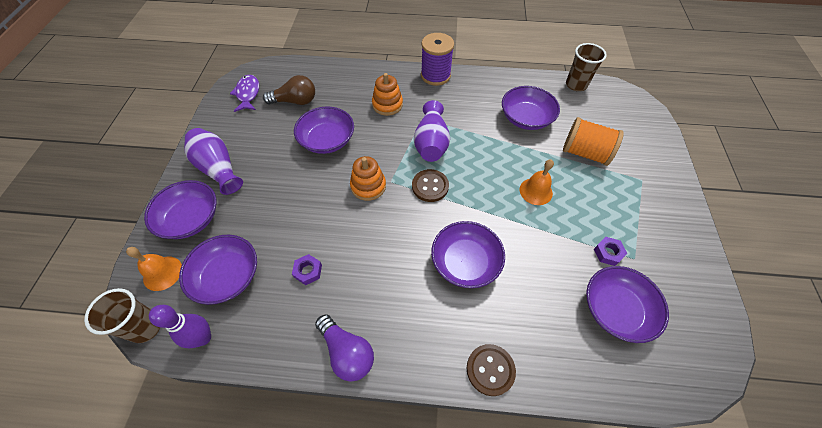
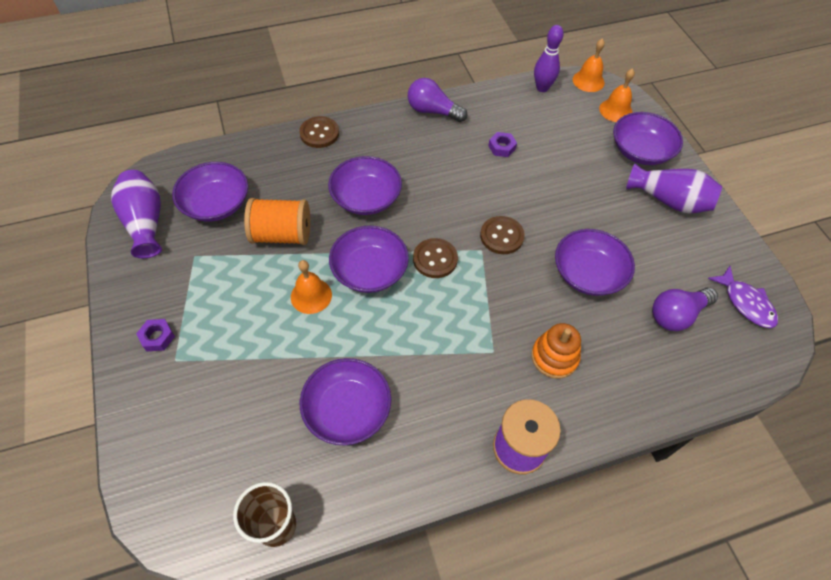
camera: 155 degrees right, 0 degrees up
brown cup [84,288,161,343] -> orange bell [573,39,605,92]
purple bowl [179,235,257,305] -> purple bowl moved to [329,226,409,293]
brown light bulb [263,75,315,105] -> purple light bulb [652,287,718,331]
orange stacking toy [350,156,386,201] -> brown button [480,216,525,254]
purple vase [414,100,450,162] -> purple vase moved to [111,170,162,258]
orange spool [563,117,624,166] -> orange spool moved to [244,198,310,245]
purple nut [594,237,628,266] -> purple nut moved to [136,319,175,351]

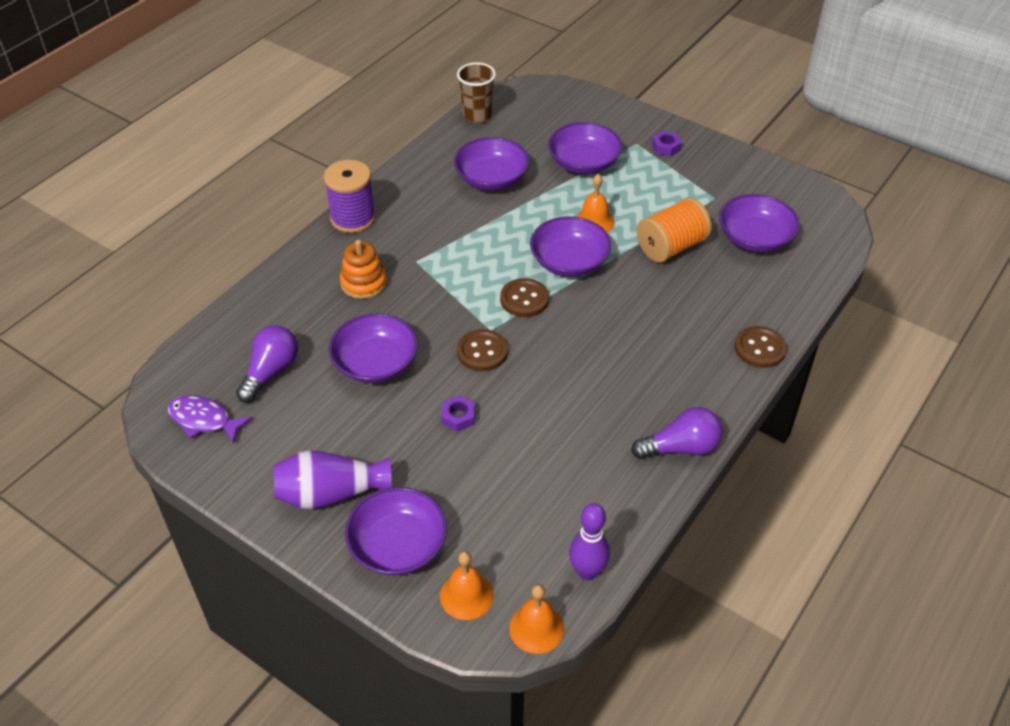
camera: 145 degrees right, 10 degrees down
purple vase [111,170,162,258] -> none
purple bowl [328,156,402,215] -> purple bowl moved to [548,122,622,174]
purple nut [488,132,517,157] -> purple nut moved to [441,395,475,432]

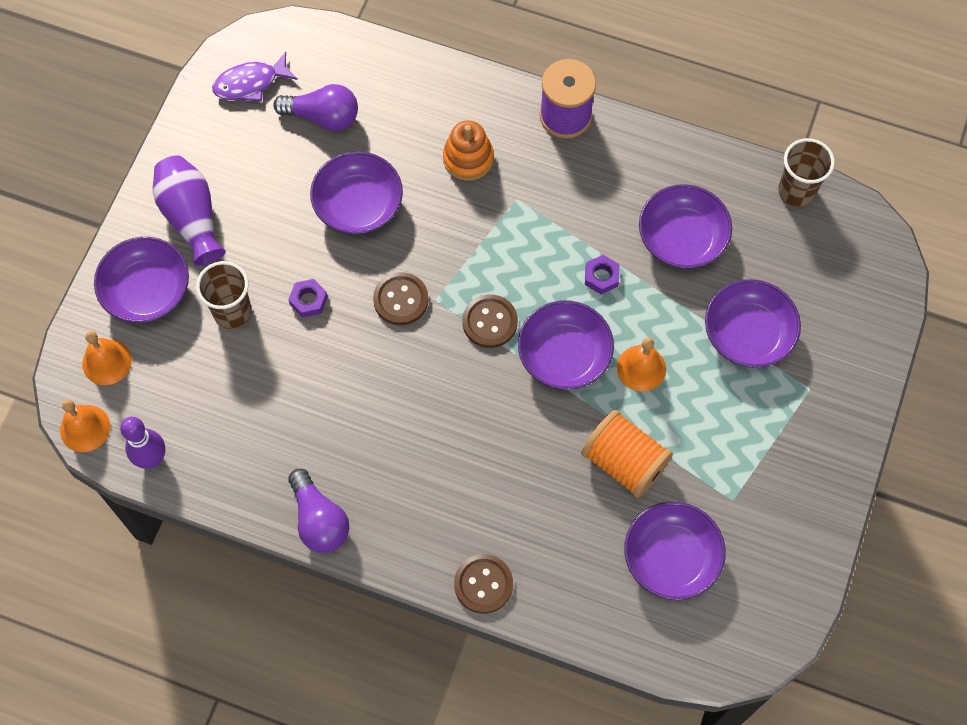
camera: 75 degrees right, 20 degrees up
purple fish [167,395,253,444] -> purple fish turned 120 degrees counterclockwise [212,52,297,102]
purple nut [652,131,682,156] -> purple nut moved to [585,255,620,294]
none -> brown cup [196,261,252,329]

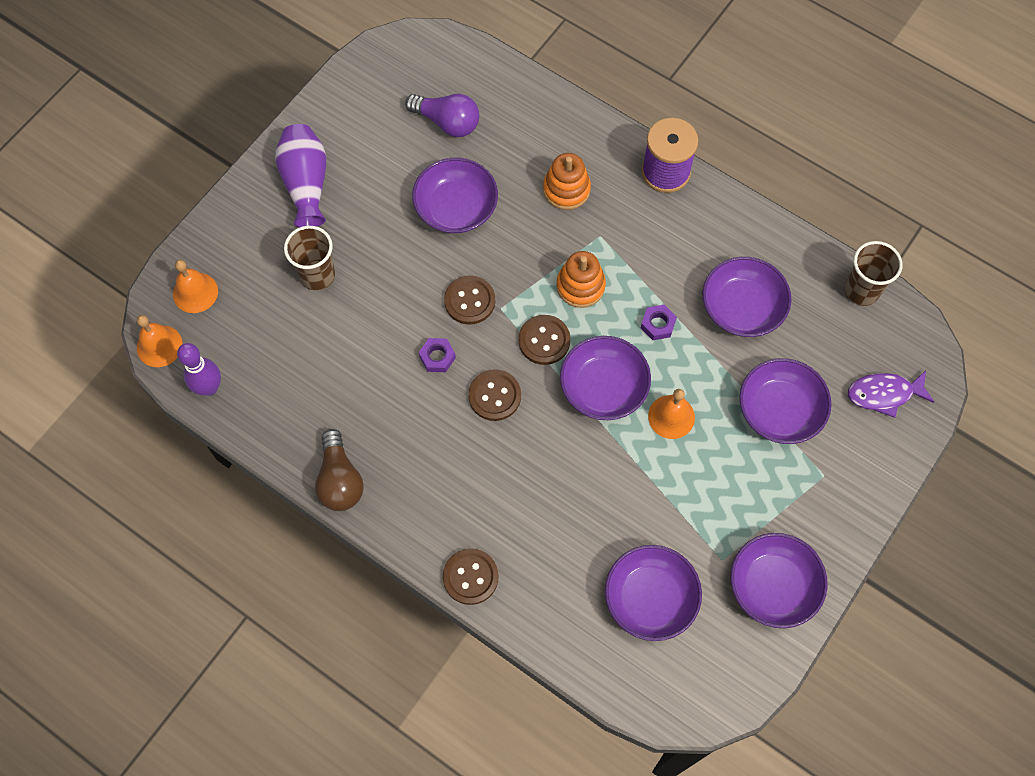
camera: 15 degrees right, 0 degrees up
purple bowl [94,237,189,323] -> purple bowl moved to [731,533,828,628]
purple fish [212,52,297,102] -> purple fish moved to [848,371,934,418]
purple nut [288,279,328,318] -> purple nut moved to [419,338,456,372]
purple light bulb [288,469,349,553] -> brown light bulb [315,429,364,511]
orange spool [581,410,673,498] -> none
none -> brown button [468,369,521,421]
none -> orange stacking toy [556,251,606,308]

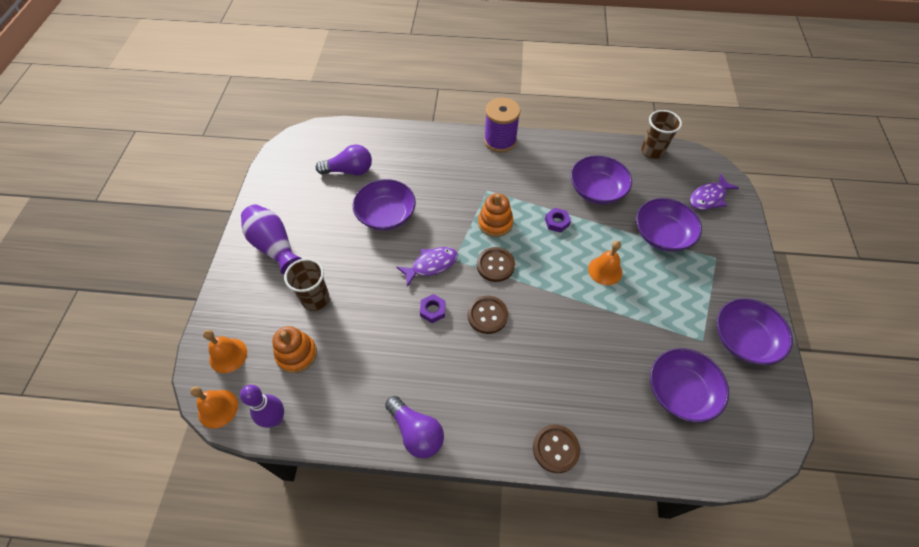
camera: 30 degrees left, 10 degrees down
brown light bulb [315,429,364,511] -> purple light bulb [385,396,444,458]
brown button [444,275,495,325] -> purple fish [396,247,458,287]
orange stacking toy [543,153,591,210] -> orange stacking toy moved to [272,326,317,373]
purple bowl [560,336,651,420] -> none

